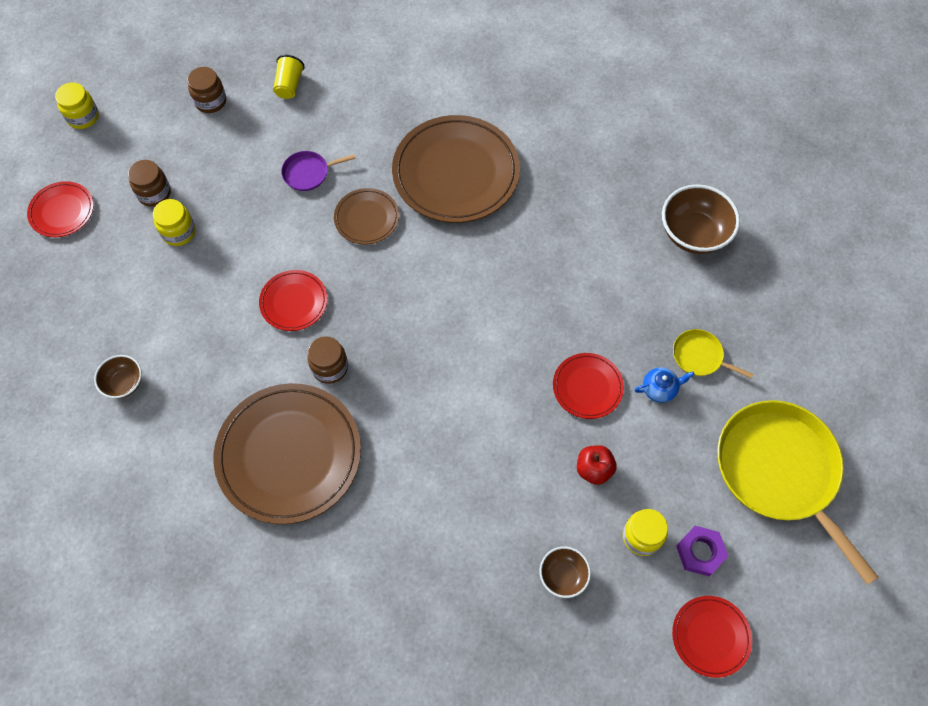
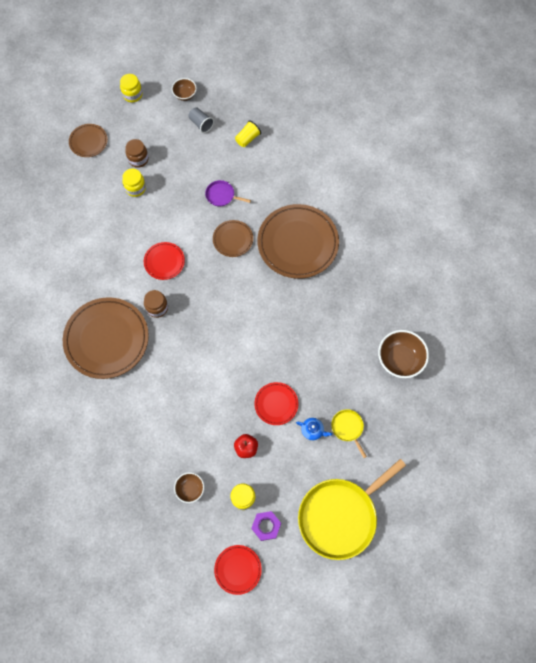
camera: 35 degrees right, 5 degrees up
red plate [27,181,94,237] -> brown plate [69,124,108,157]
brown bowl [94,355,142,399] -> brown bowl moved to [172,78,197,101]
brown jar [187,67,226,113] -> grey cup [188,107,214,133]
yellow pan [717,400,879,585] -> yellow pan turned 135 degrees counterclockwise [298,459,406,560]

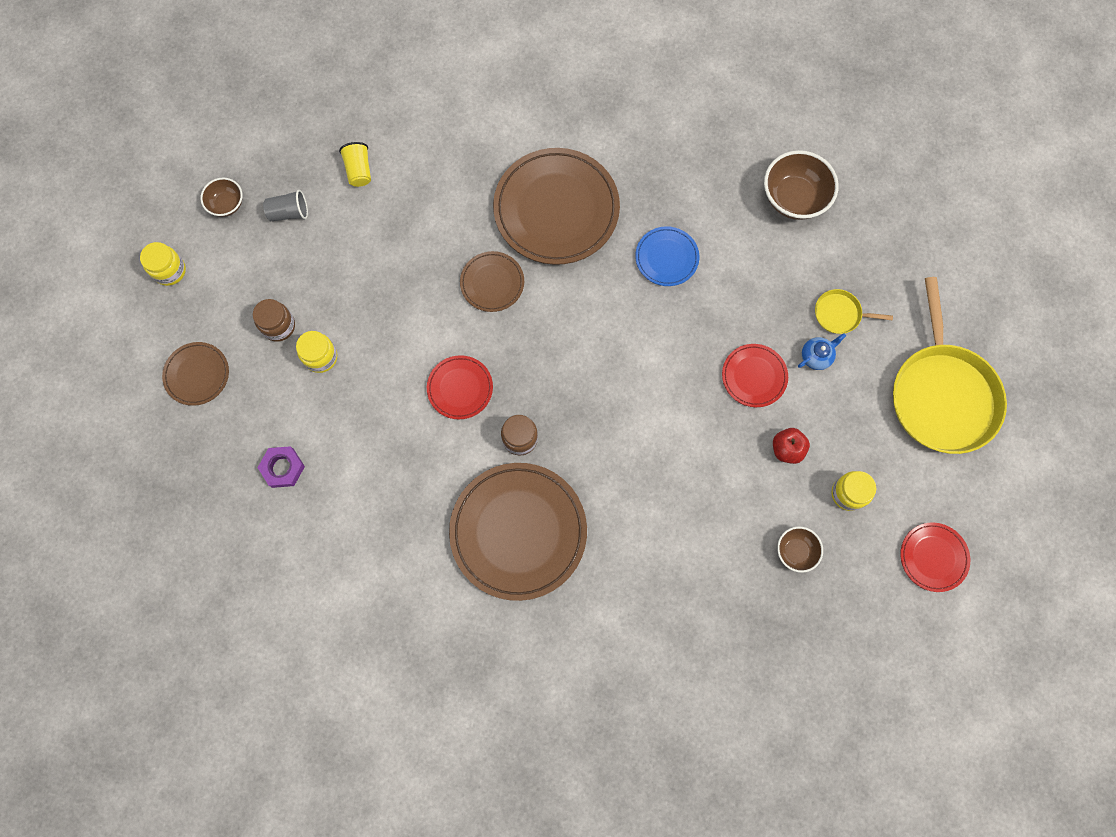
camera: 55 degrees left, 5 degrees up
purple pan [205,180,251,206] -> none
purple nut [251,511,281,541] -> purple nut moved to [258,446,305,488]
none -> blue plate [635,226,699,286]

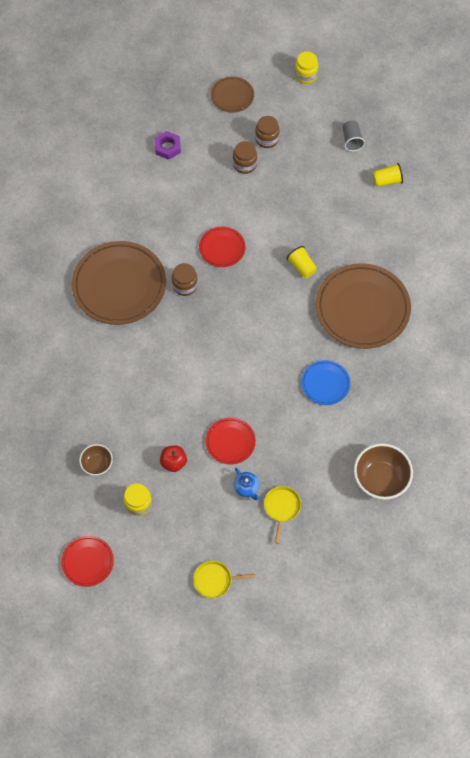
camera: 90 degrees right, 10 degrees down
brown bowl [200,178,243,217] -> none
yellow jar [296,331,337,373] -> brown jar [233,141,257,174]
brown plate [460,251,524,312] -> yellow cup [287,246,317,278]
yellow pan [893,277,1007,454] -> yellow pan [193,561,255,598], size x0.43

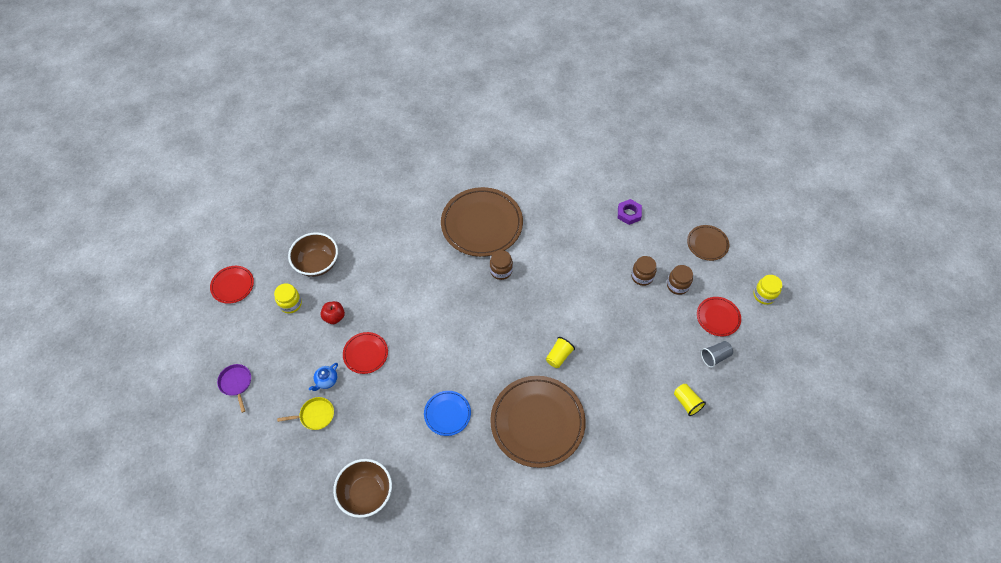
camera: 70 degrees right, 5 degrees down
brown bowl [79,444,113,476] -> brown bowl [288,232,338,277], size x1.75
yellow pan [193,561,255,598] -> purple pan [217,364,251,413]
red plate [199,227,246,267] -> red plate moved to [697,297,741,336]

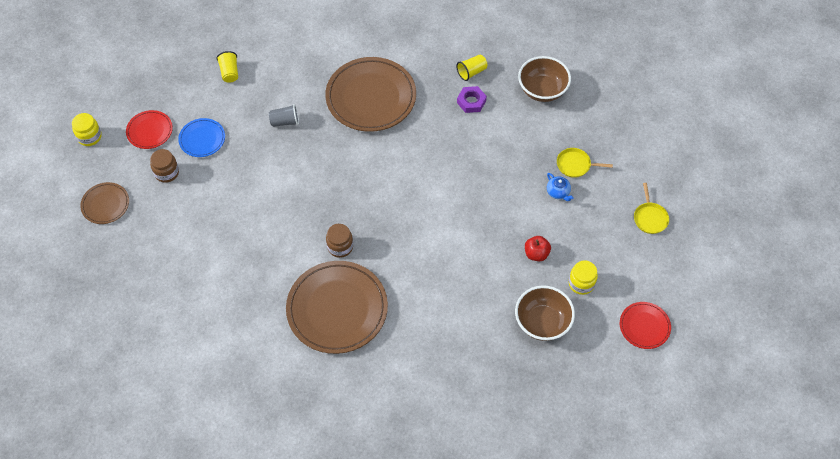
camera: 160 degrees left, 0 degrees up
purple pan [217,364,251,413] -> yellow pan [634,183,669,234]
blue teapot [309,363,338,391] -> blue teapot turned 90 degrees clockwise [547,173,574,201]
red plate [343,332,388,374] -> none
blue plate [424,391,471,436] -> blue plate moved to [178,118,225,157]
yellow cup [546,337,575,368] -> yellow cup moved to [457,55,487,81]
purple nut [618,199,642,225] -> purple nut moved to [457,86,487,113]
brown jar [631,256,657,286] -> none
grey cup [701,341,733,368] -> grey cup moved to [269,104,299,127]

